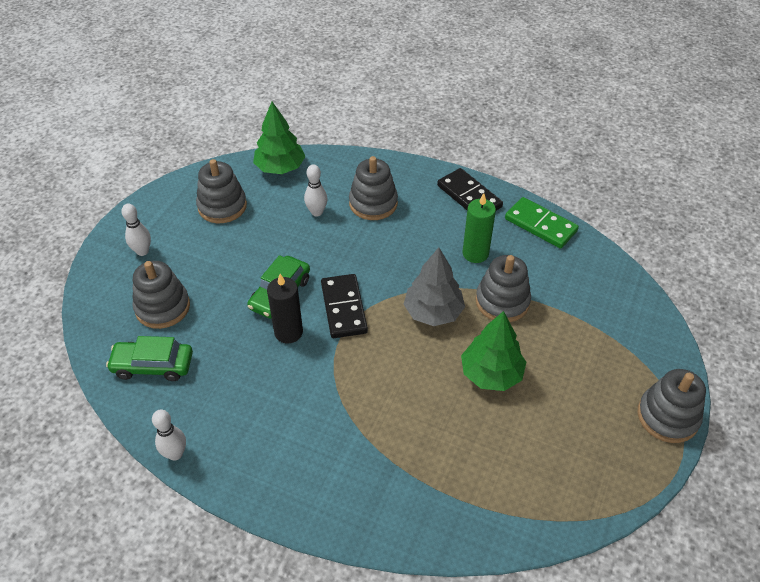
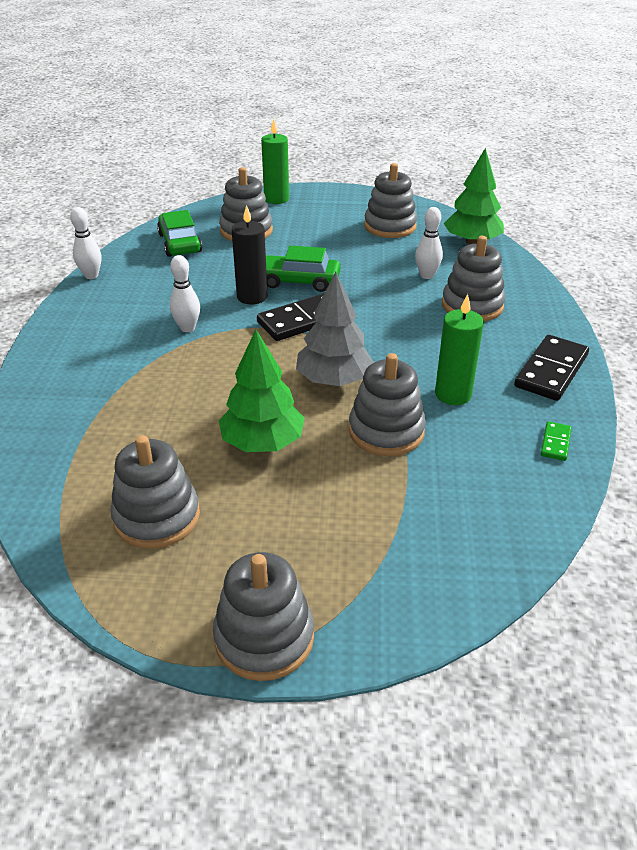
camera: 70 degrees right, 10 degrees down
white bowling pin [121,204,151,256] -> white bowling pin moved to [170,255,200,332]
green domino [505,197,579,249] -> green domino [541,421,572,461], size x0.49
none -> grey stacking toy [110,435,200,549]
none -> green candle [261,119,289,204]

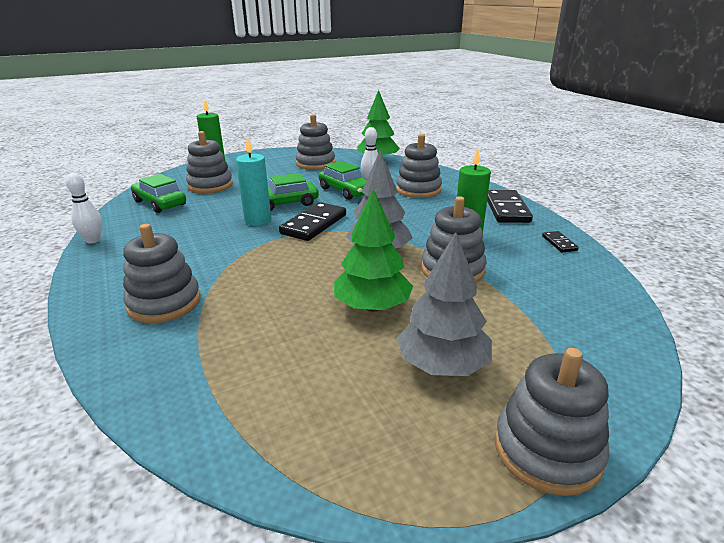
camera: 30 degrees left, 10 degrees down
grey stacking toy [110,435,200,549] -> grey stacking toy moved to [123,224,201,323]
white bowling pin [170,255,200,332] -> none
black candle [232,205,268,305] -> turquoise candle [236,137,271,226]
green domino [541,421,572,461] -> black domino [542,231,579,252]
none -> green car [319,161,367,200]
none -> grey tree [397,232,492,376]

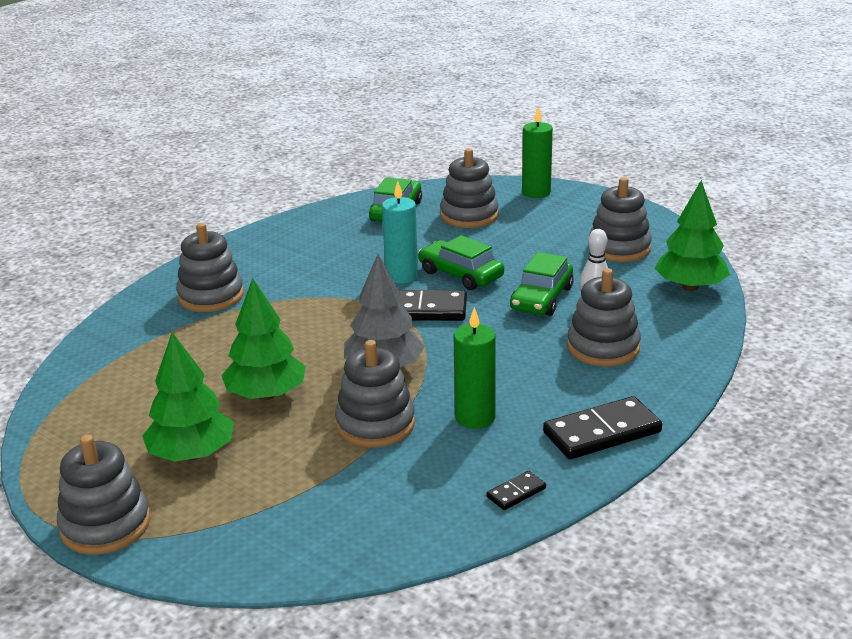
camera: 65 degrees right, 0 degrees up
white bowling pin [65,173,102,244] -> none
grey tree [397,232,492,376] -> green tree [142,332,234,462]

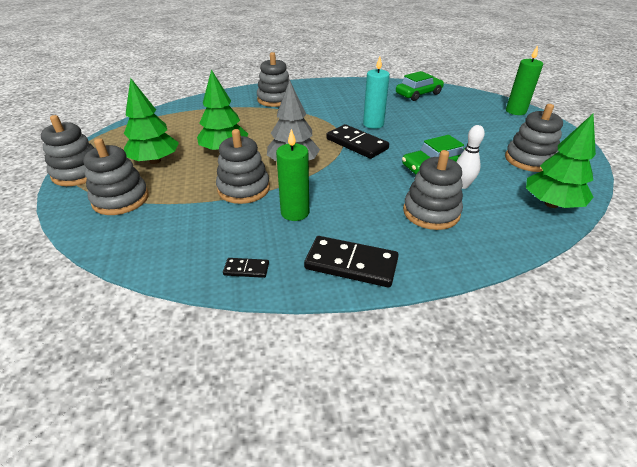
camera: 40 degrees right, 10 degrees up
green car [418,235,504,290] -> none
grey stacking toy [440,148,498,228] -> grey stacking toy moved to [83,138,149,215]

